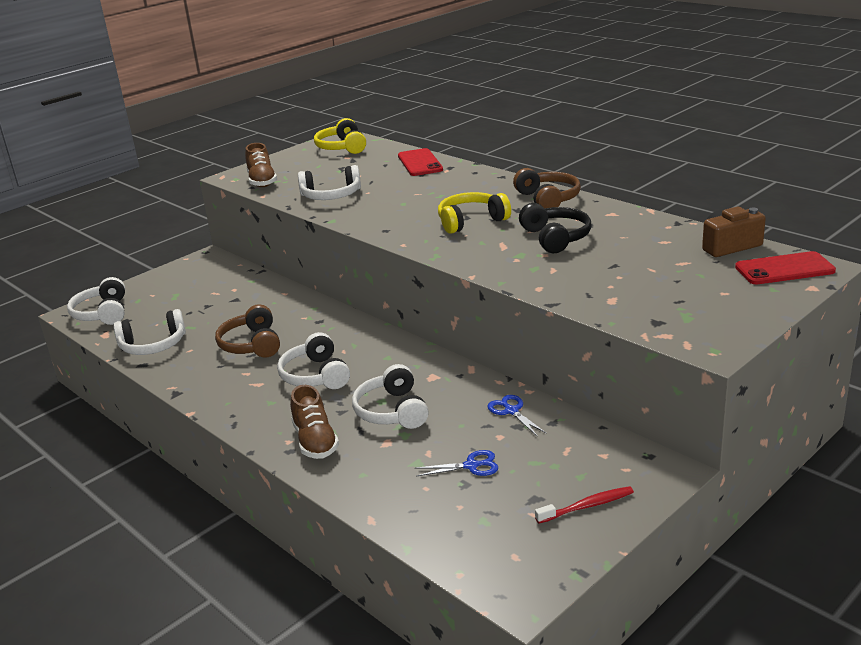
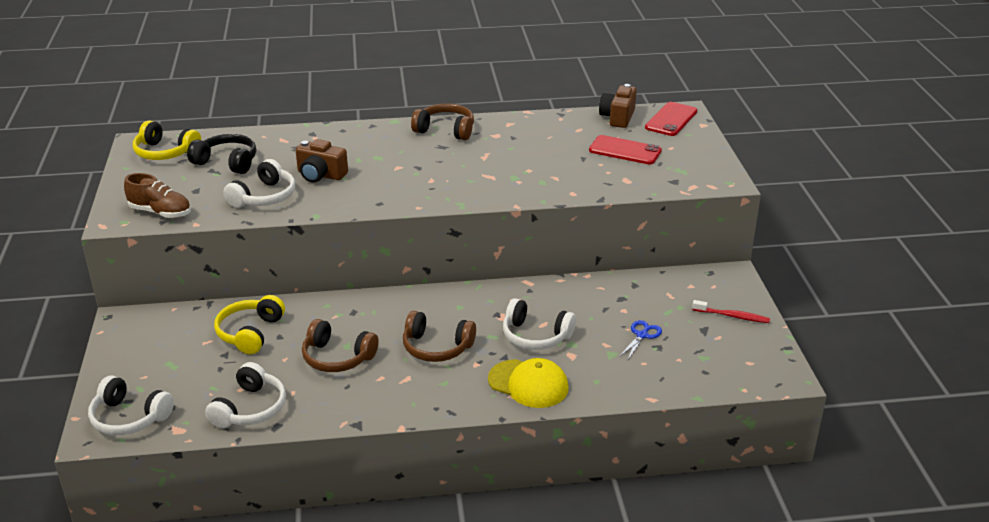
camera: 55 degrees left, 5 degrees up
white headphones [277,332,350,389] -> brown headphones [403,311,476,362]
brown shoe [290,385,339,459] -> yellow cap [488,358,568,408]
red phone [398,148,443,176] -> red phone moved to [589,135,662,164]
yellow headphones [438,192,511,234] -> yellow headphones moved to [214,295,285,354]
blue scissors [487,395,547,437] -> none
black headphones [519,203,591,253] -> black headphones moved to [187,134,256,174]
red toothbrush [535,486,634,524] -> red toothbrush turned 90 degrees clockwise [692,300,770,323]
none -> brown camera [295,139,348,183]

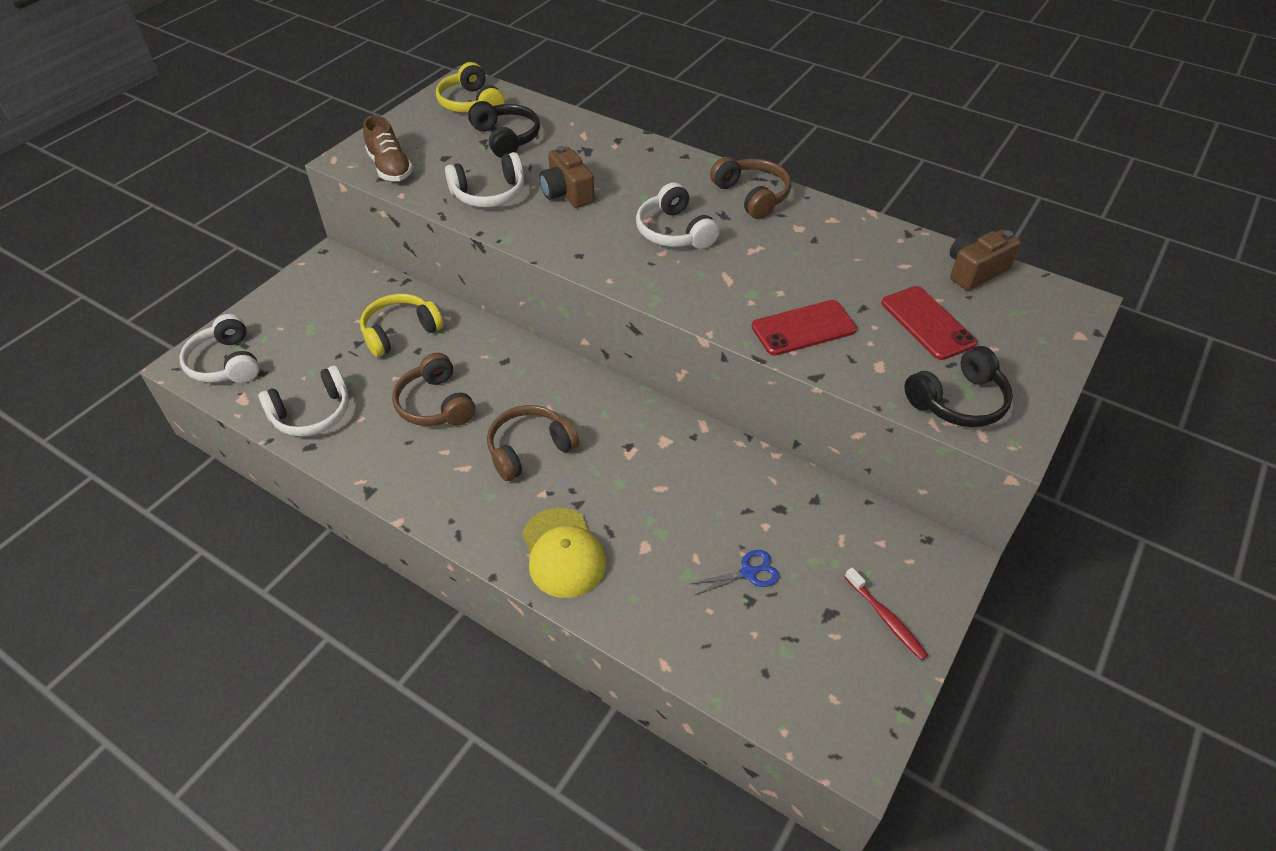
camera: 40 degrees right, 15 degrees up
brown headphones [403,311,476,362] -> brown headphones turned 90 degrees clockwise [487,405,579,481]
white headphones [503,298,576,350] -> white headphones moved to [636,182,719,249]
red phone [645,102,697,136] -> red phone moved to [751,300,857,356]
none -> black headphones [905,346,1013,427]

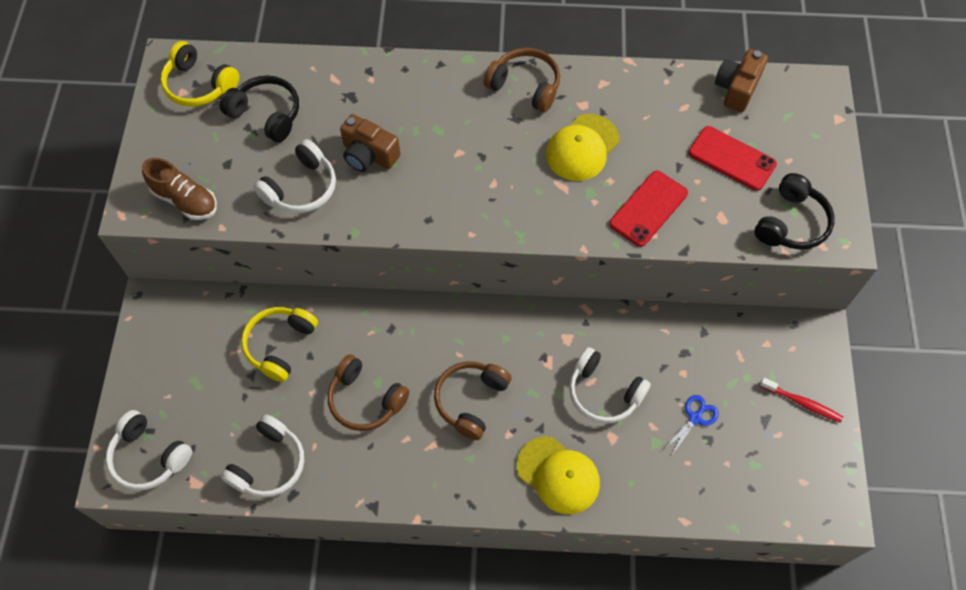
camera: 30 degrees left, 15 degrees up
white headphones [636,182,719,249] -> white headphones moved to [569,347,651,424]
none -> yellow cap [546,114,620,181]

